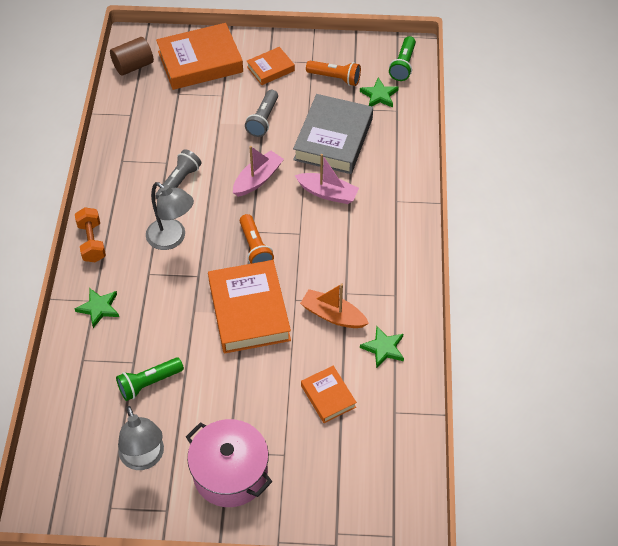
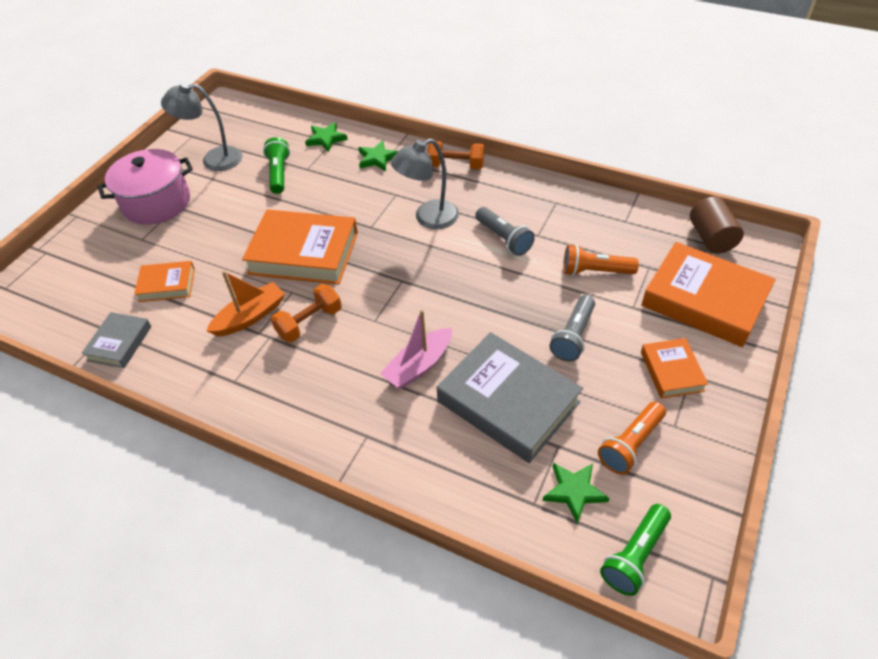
camera: 115 degrees right, 5 degrees down
orange book [156,23,243,90] -> orange book turned 60 degrees counterclockwise [641,242,776,347]
pink boat [233,146,284,197] -> none
orange flashlight [240,214,274,264] -> orange flashlight moved to [563,245,639,276]
grey flashlight [245,90,278,137] -> grey flashlight turned 105 degrees counterclockwise [549,295,595,362]
green star [360,326,404,368] -> green star moved to [305,122,348,152]
green flashlight [389,36,416,81] -> green flashlight turned 90 degrees counterclockwise [600,504,671,596]
none -> grey book [81,312,151,368]
none -> orange dumbbell [271,284,342,342]

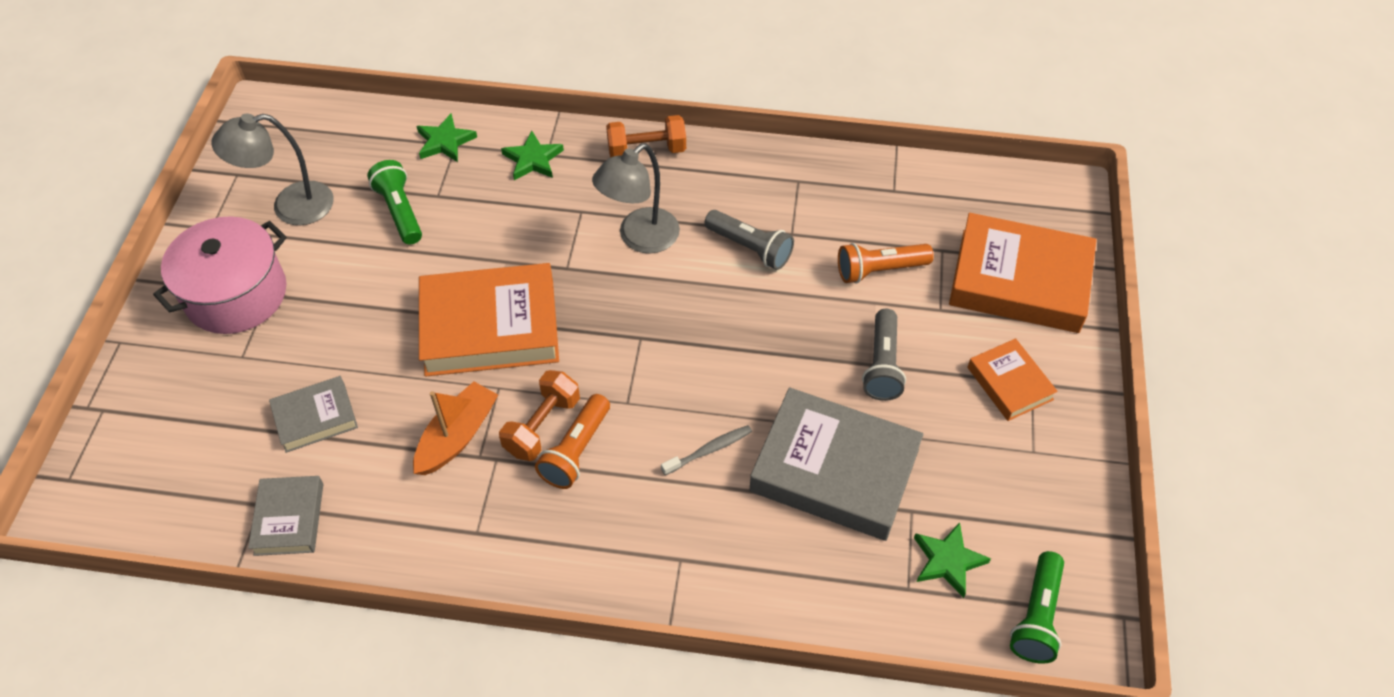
camera: 20 degrees left, 5 degrees up
orange book [134,261,195,302] -> grey book [269,376,358,453]
pink boat [380,310,452,389] -> grey toothbrush [661,425,752,475]
orange flashlight [598,401,666,475] -> orange flashlight moved to [535,394,610,489]
brown cylinder [690,196,744,254] -> none

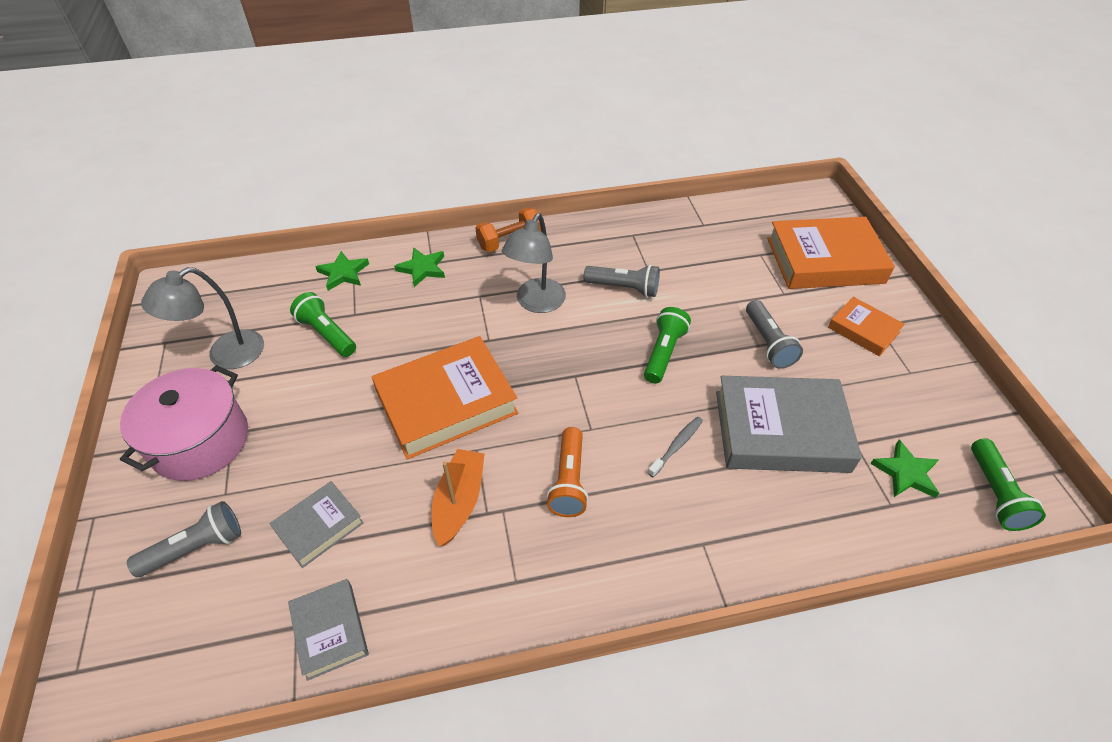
camera: 20 degrees left, 5 degrees down
orange dumbbell [499,370,580,461] -> none
orange flashlight [838,243,934,284] -> none
none -> grey flashlight [127,501,241,577]
none -> green flashlight [644,307,691,384]

